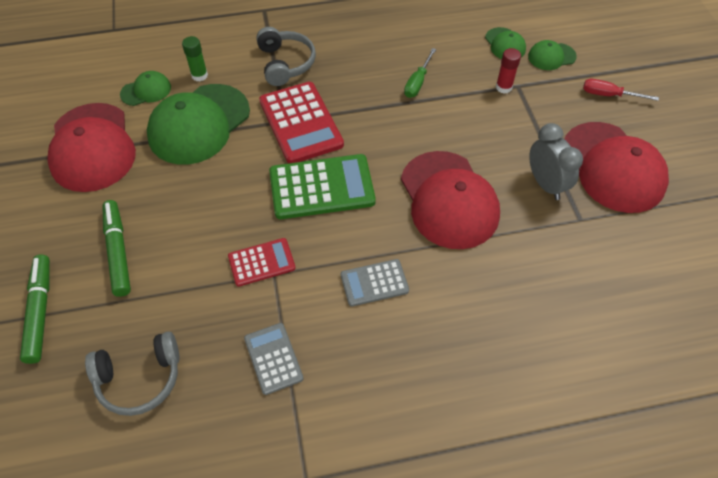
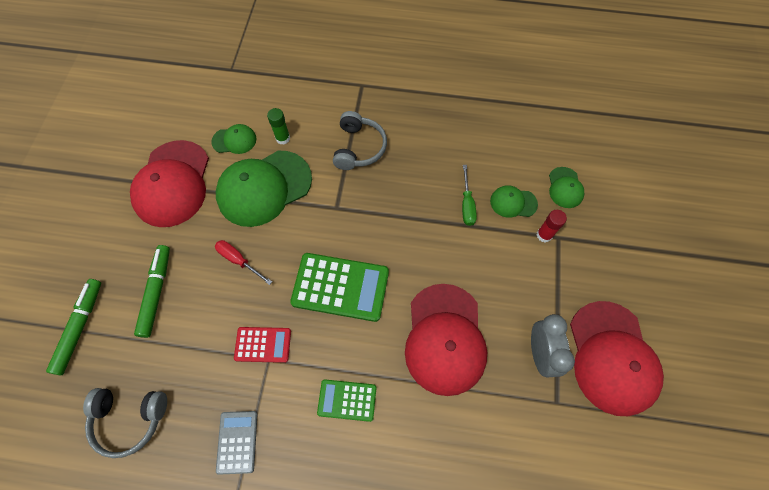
camera: 20 degrees right, 10 degrees up
red calculator [259,82,344,163] -> none
grey calculator [341,259,409,307] -> green calculator [317,379,376,422]
green screwdriver [404,48,436,98] -> green screwdriver turned 45 degrees counterclockwise [462,165,477,226]
green cap [528,40,577,70] -> green cap moved to [490,185,538,218]
red screwdriver [583,79,659,101] -> red screwdriver moved to [215,240,272,285]

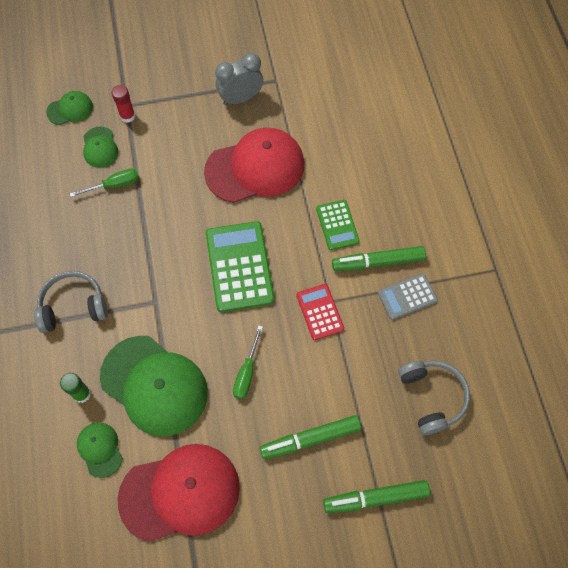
camera: 110 degrees left, 0 degrees up
red screwdriver [215,240,272,285] -> green screwdriver [233,325,263,399]
red cap [570,301,664,416] -> none
none -> green marker [332,246,426,271]

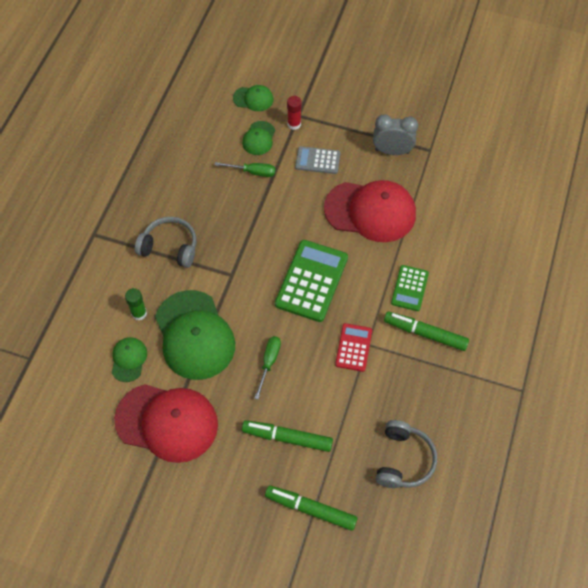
camera: 30 degrees right, 5 degrees down
green screwdriver [233,325,263,399] -> green screwdriver turned 150 degrees clockwise [254,336,281,400]
grey calculator [378,273,438,320] -> grey calculator moved to [295,146,340,174]

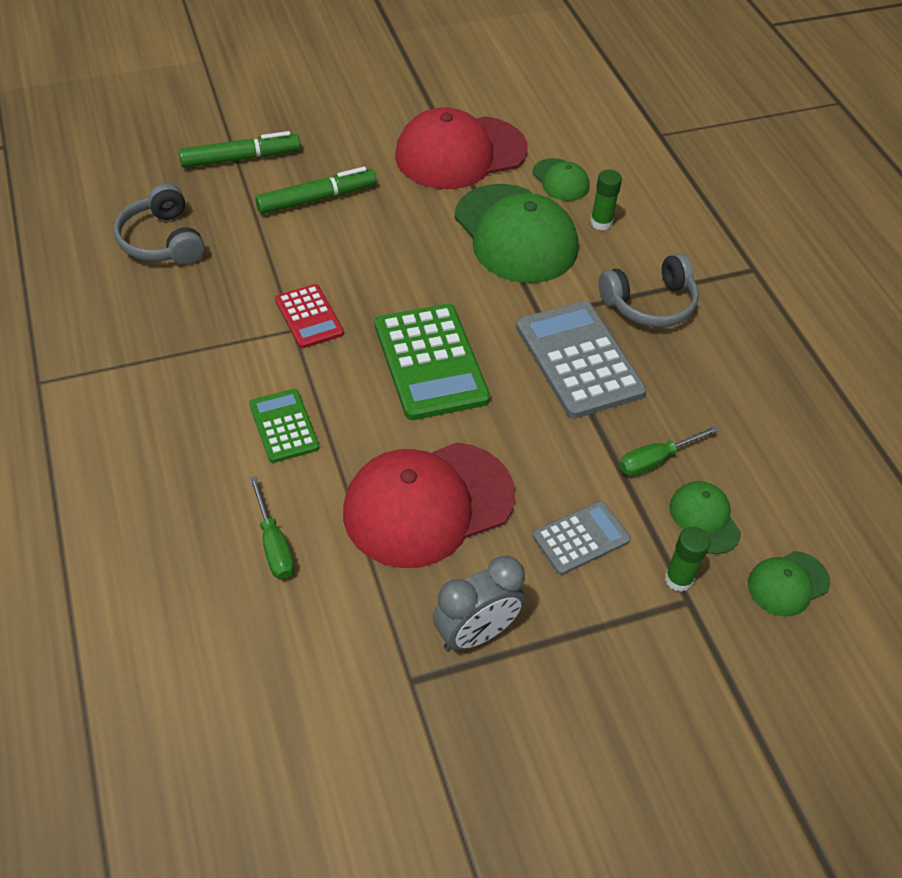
camera: 140 degrees right, 10 degrees down
green cap [155,290,235,380] -> green cap turned 150 degrees counterclockwise [454,184,578,283]
green screwdriver [254,336,281,400] -> green screwdriver moved to [249,476,294,579]
red glue stick [287,96,302,130] -> green glue stick [665,527,710,592]
green marker [384,311,469,351] -> none
none -> grey calculator [516,301,646,418]

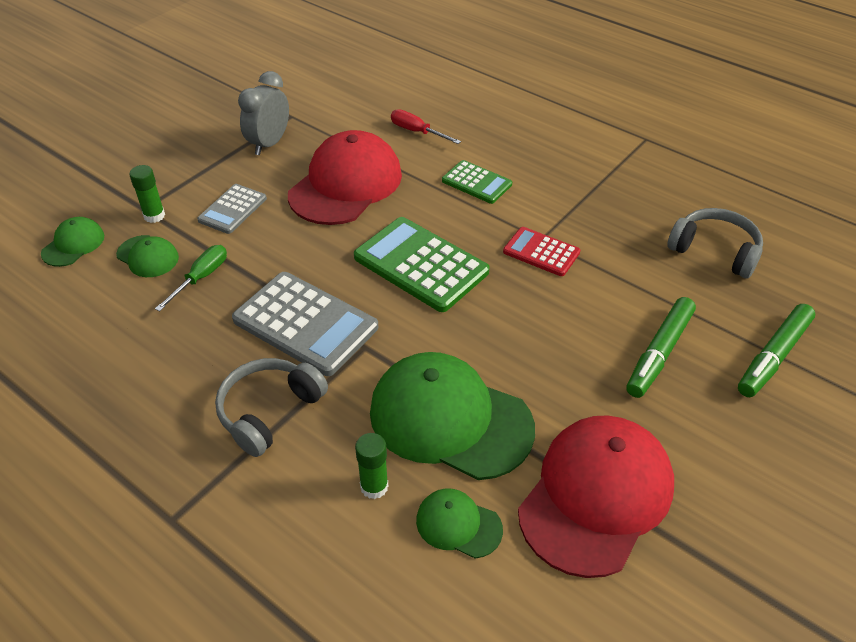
camera: 150 degrees right, 5 degrees down
green screwdriver [249,476,294,579] -> red screwdriver [391,109,461,144]

